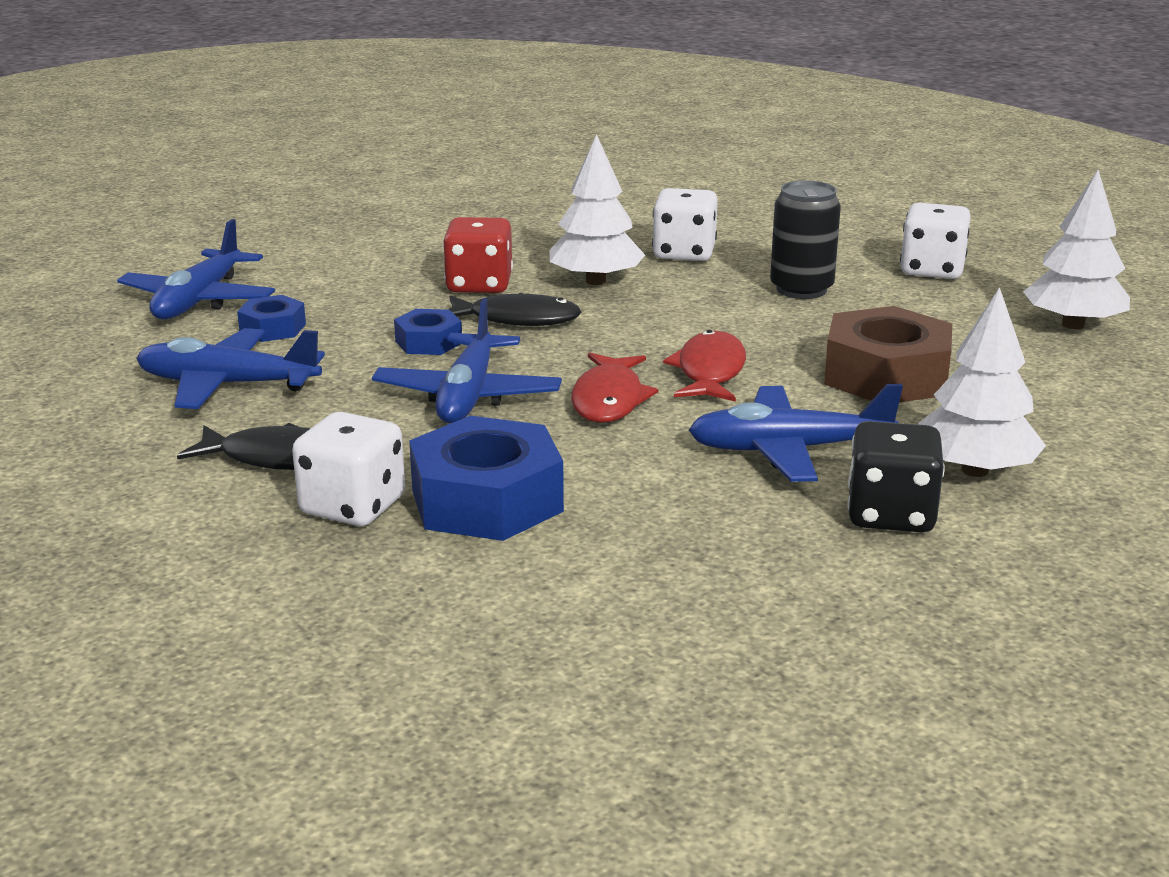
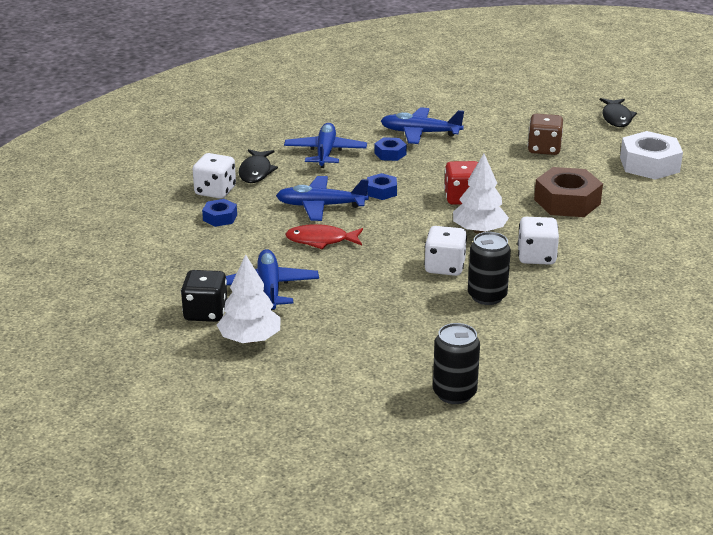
camera: 85 degrees right, 5 degrees up
blue nut [409,416,564,541] -> blue nut [202,199,237,227], size x0.52
black fish [448,293,582,326] -> black fish moved to [600,98,637,127]
red fish [663,330,746,402] -> none
brown nut [824,306,952,402] -> brown nut moved to [534,167,603,217]
white dice [900,203,971,279] -> white dice moved to [424,226,467,276]
white tree [1023,170,1130,329] -> black can [433,323,480,404]
none -> brown dice [528,114,563,155]
none -> white nut [620,131,683,180]

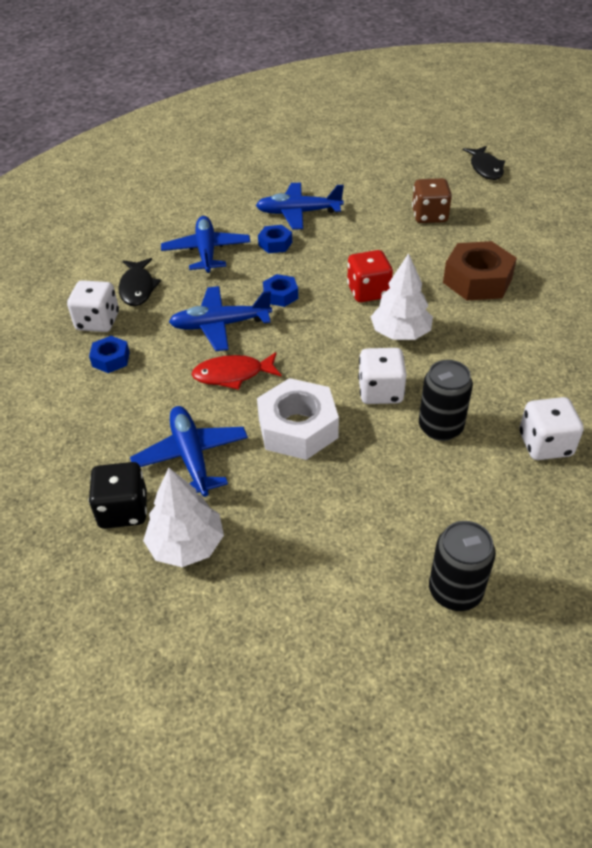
camera: 10 degrees left, 15 degrees up
white dice [518,217,559,265] -> white dice moved to [519,397,584,460]
white nut [620,131,683,180] -> white nut moved to [257,378,339,460]

